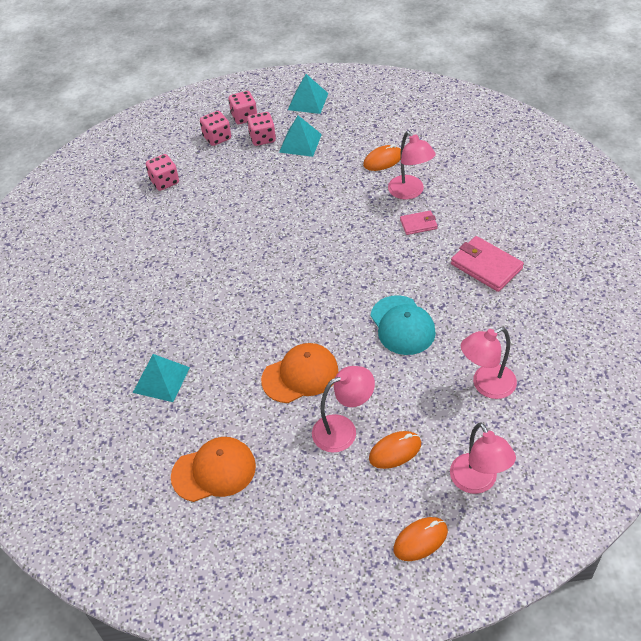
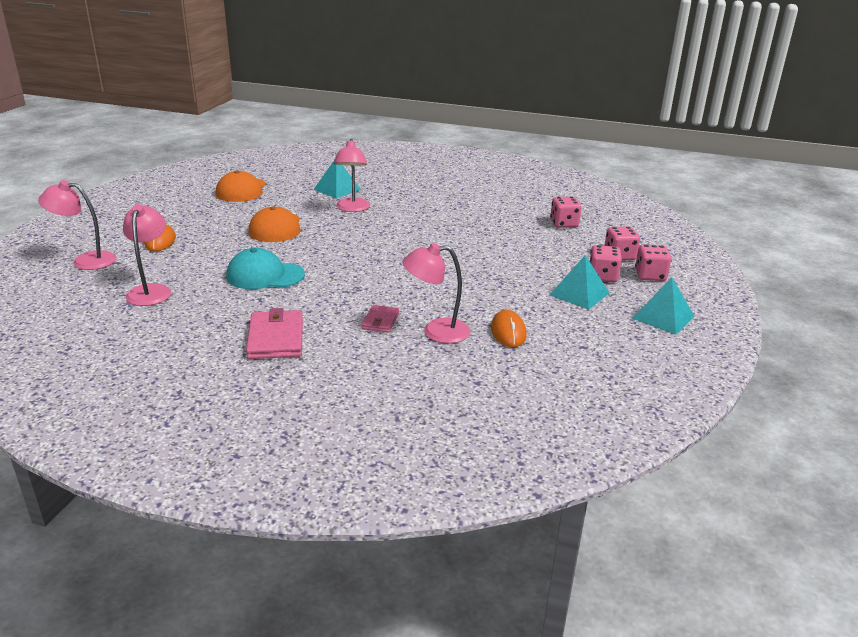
camera: 110 degrees right, 20 degrees down
pink lamp [312,366,375,453] -> pink lamp moved to [334,139,370,212]
orange mouse [393,517,448,561] -> none
pink wallet [451,236,524,292] -> pink wallet turned 75 degrees counterclockwise [246,308,303,359]

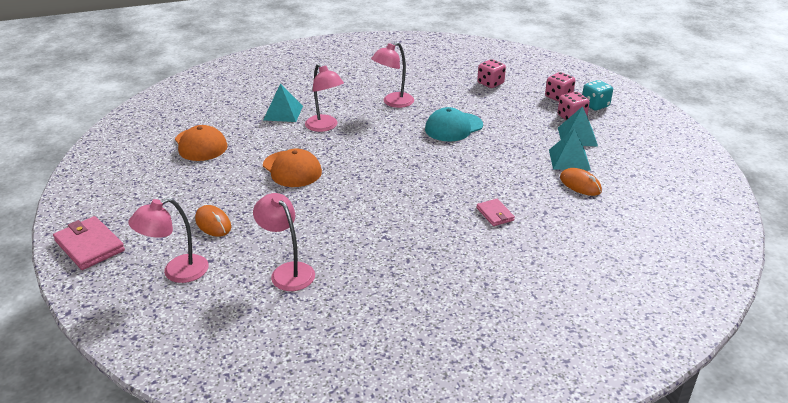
camera: 35 degrees left, 5 degrees up
turquoise cap [226,248,305,289] -> turquoise cap moved to [425,107,483,141]
pink wallet [246,308,303,359] -> pink wallet moved to [53,216,125,270]
pink lamp [402,243,470,344] -> pink lamp moved to [371,42,414,108]
turquoise pyramid [632,277,695,335] -> turquoise pyramid moved to [549,128,591,171]
pink dice [635,244,671,281] -> turquoise dice [582,80,613,110]

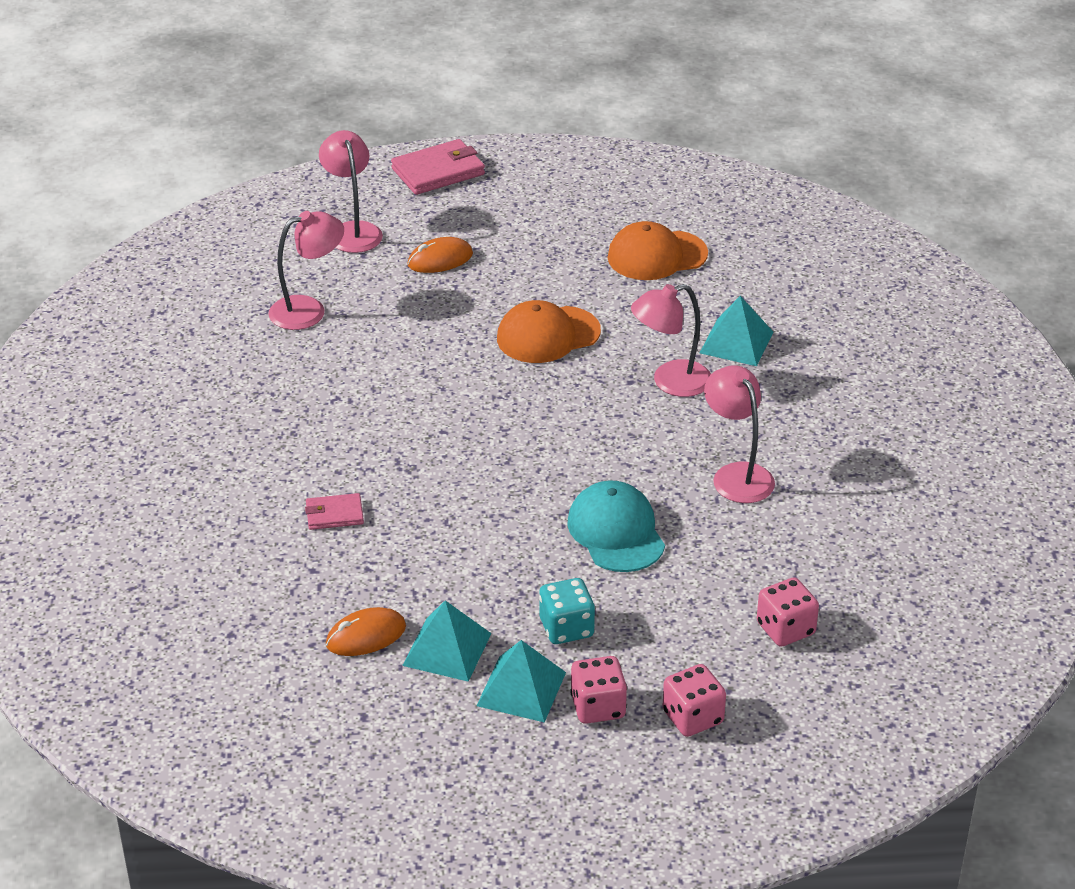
camera: 105 degrees right, 5 degrees up
turquoise dice [582,80,613,110] -> turquoise dice moved to [539,578,595,644]

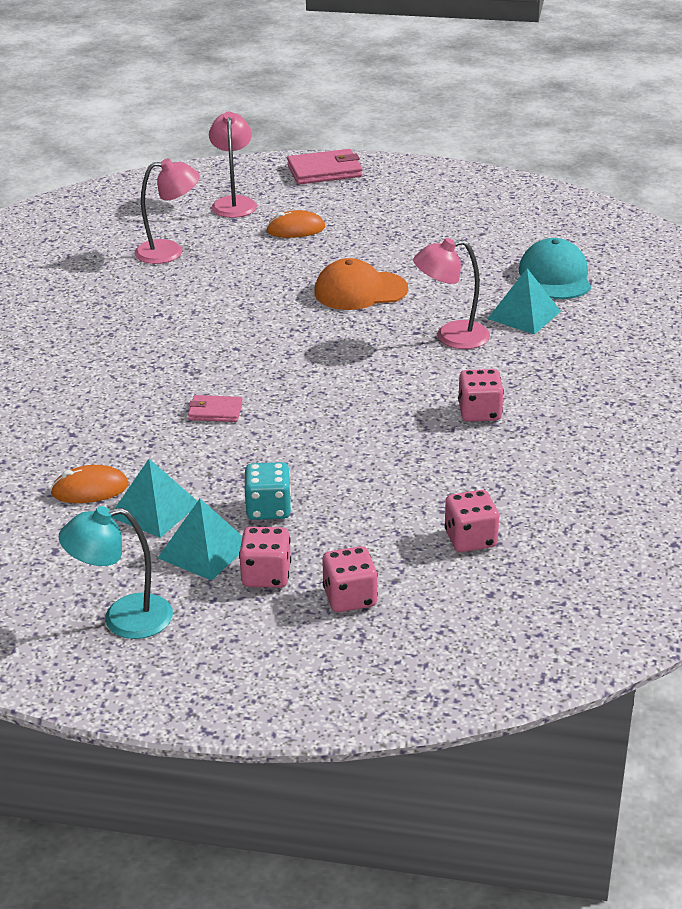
camera: 15 degrees right, 5 degrees down
pink wallet [305,493,364,530] -> pink wallet moved to [188,395,243,422]
turquoise cap [567,480,665,572] -> turquoise cap moved to [519,238,591,299]
orange cap [607,221,708,280] -> none
pink lamp [704,365,775,503] -> pink dice [458,369,504,422]
none -> turquoise lamp [59,506,173,639]

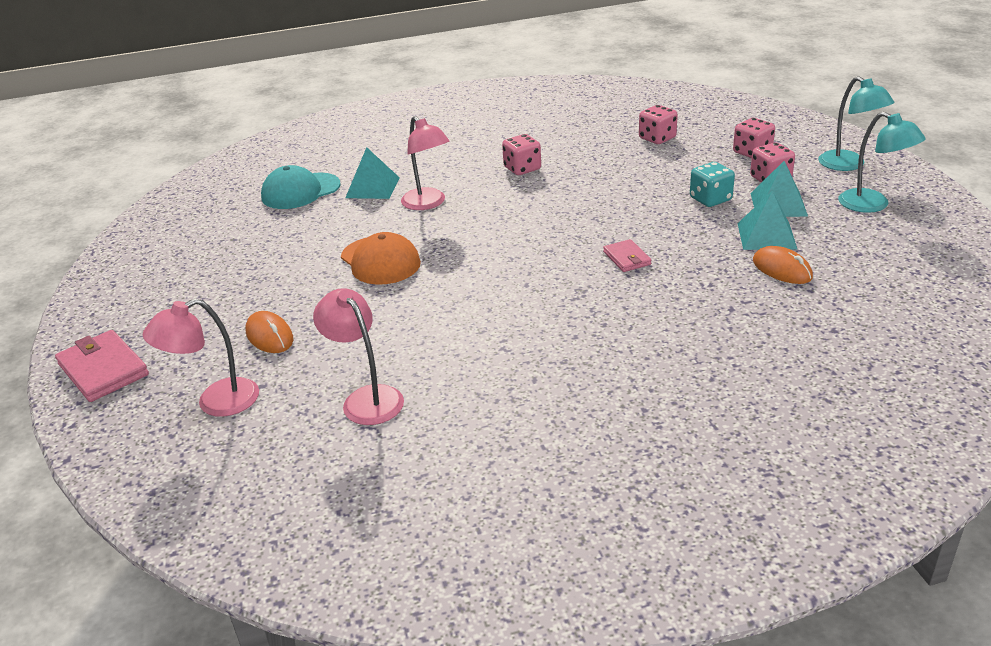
camera: 115 degrees left, 0 degrees up
none -> turquoise lamp [818,76,894,171]

